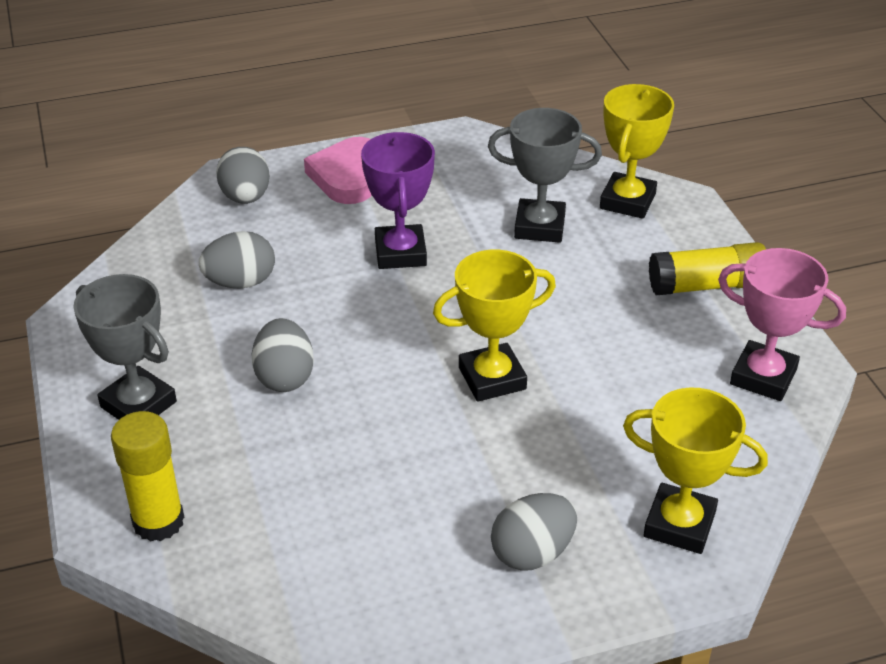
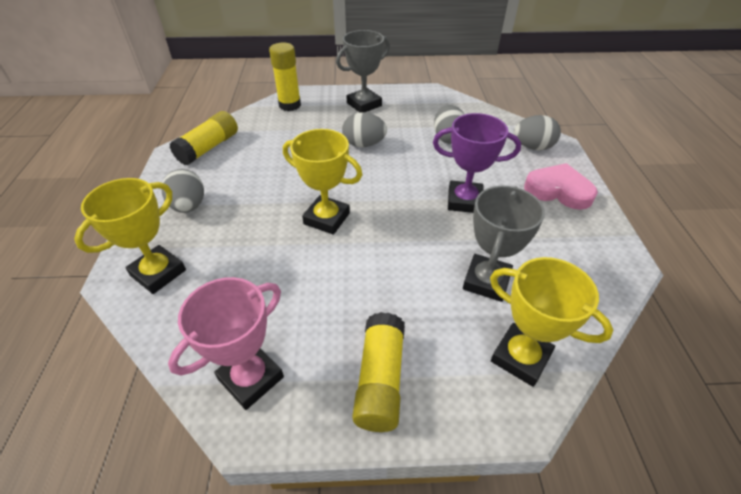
camera: 105 degrees right, 5 degrees up
yellow trophy [433,250,556,402] -> yellow trophy turned 60 degrees counterclockwise [283,129,362,235]
none -> yellow glue stick [170,111,238,165]

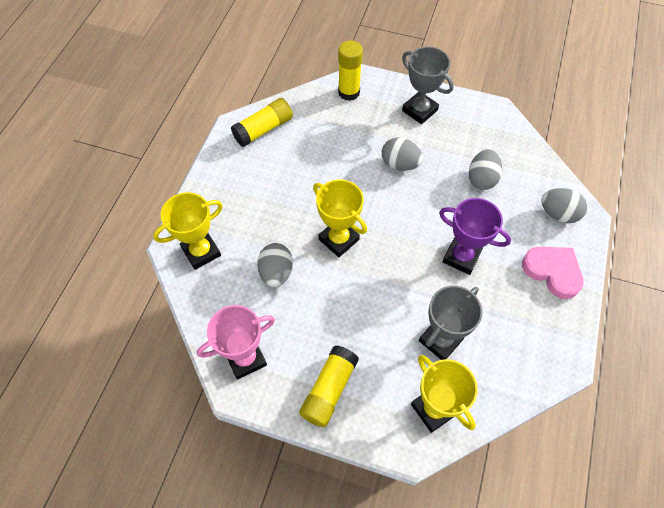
camera: 20 degrees right, 15 degrees up
grey egg [161,169,204,213] -> grey egg moved to [257,243,293,287]
grey trophy [336,30,390,113] -> grey trophy turned 60 degrees clockwise [402,47,454,124]

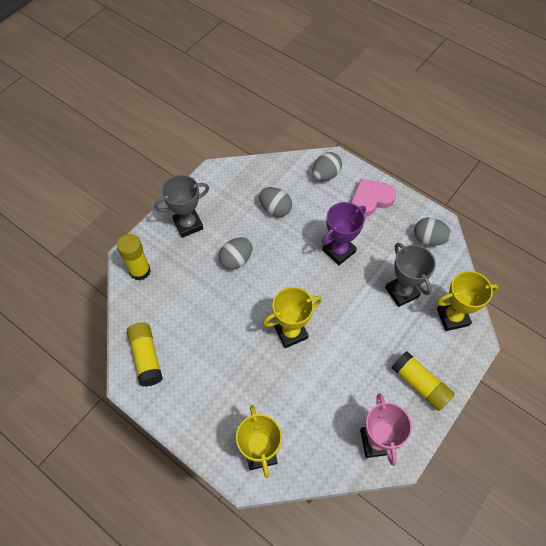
camera: 70 degrees left, 0 degrees up
grey egg [257,243,293,287] -> grey egg moved to [414,218,452,246]

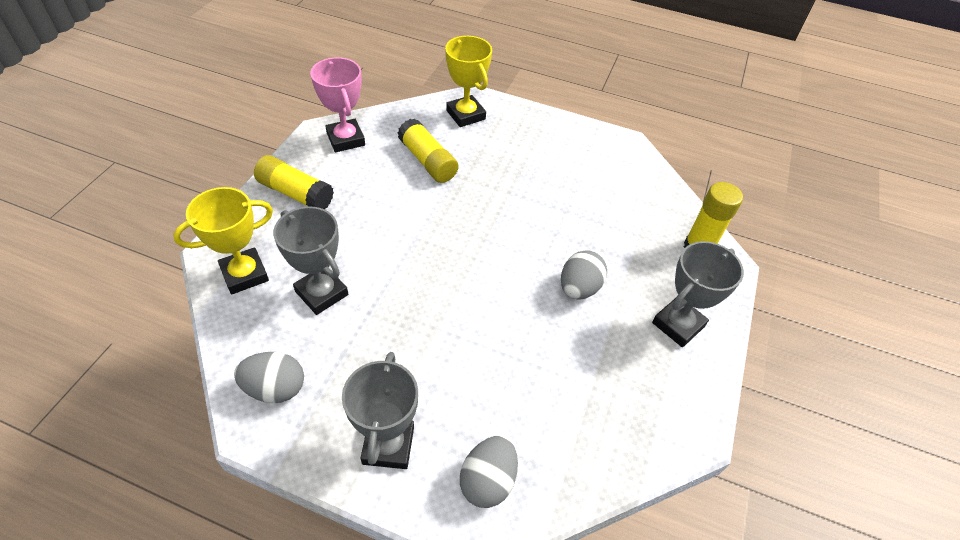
camera: 160 degrees right, 10 degrees down
yellow glue stick [127,322,163,387] -> yellow glue stick moved to [397,119,459,183]
grey egg [259,187,292,217] -> none
yellow trophy [263,287,322,348] -> none
purple trophy [322,202,366,265] -> none
pink heart [351,179,396,217] -> grey trophy [342,352,418,469]

